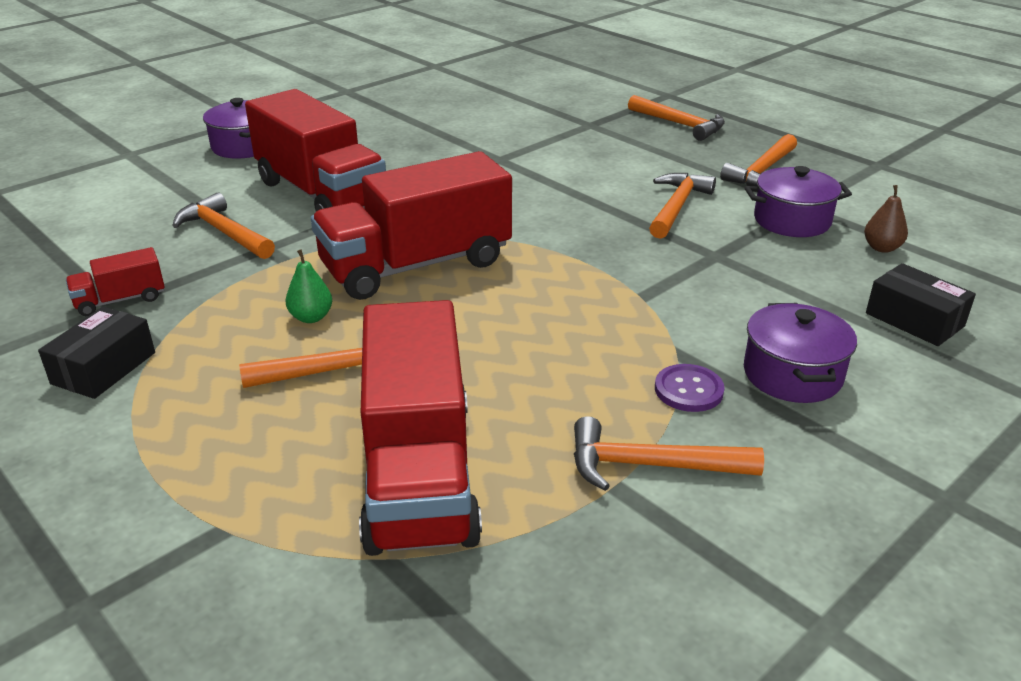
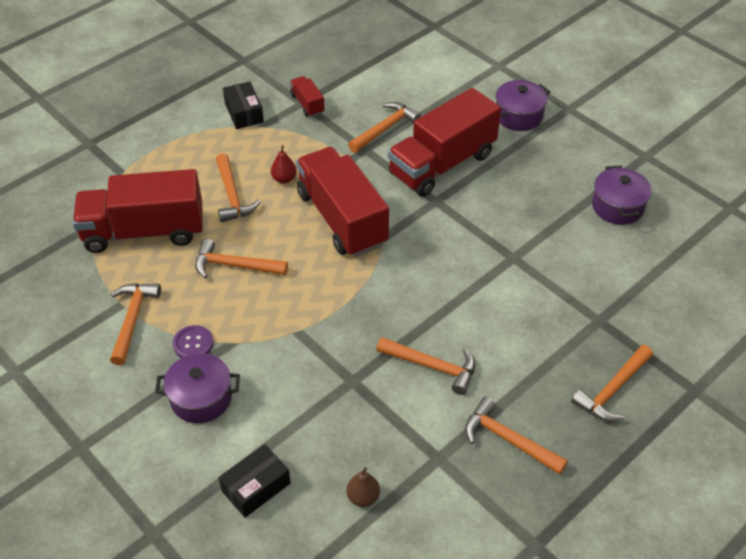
camera: 90 degrees right, 15 degrees up
black box [38,307,155,399] -> black box turned 45 degrees clockwise [223,81,264,129]
green pear [286,249,332,323] -> red pear [271,145,297,183]
purple pot [745,166,852,237] -> purple pot moved to [592,166,652,225]
none -> orange hammer [195,239,288,278]

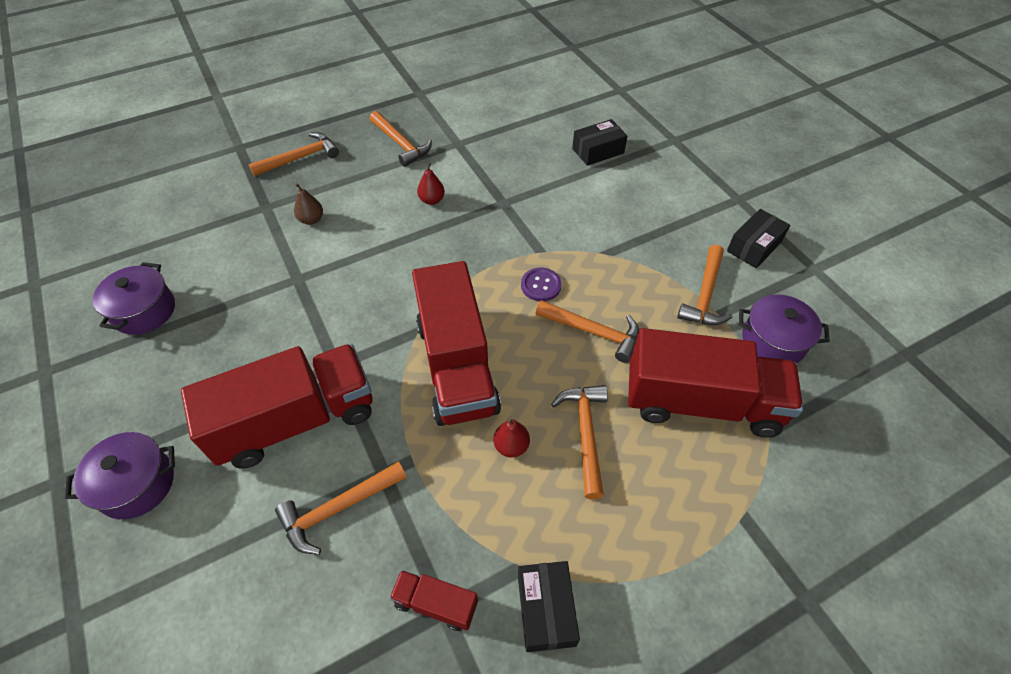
camera: 165 degrees left, 5 degrees up
purple pot [155,353,240,423] -> purple pot moved to [739,294,830,363]
purple button [173,325,214,358] -> purple button moved to [521,267,562,301]
red truck [290,76,325,117] -> red truck turned 120 degrees clockwise [389,570,478,631]
brown pear [346,467,380,507] -> brown pear moved to [294,183,323,225]
orange hammer [376,337,475,395] -> red pear [417,163,445,205]
none -> black box [727,209,790,268]

